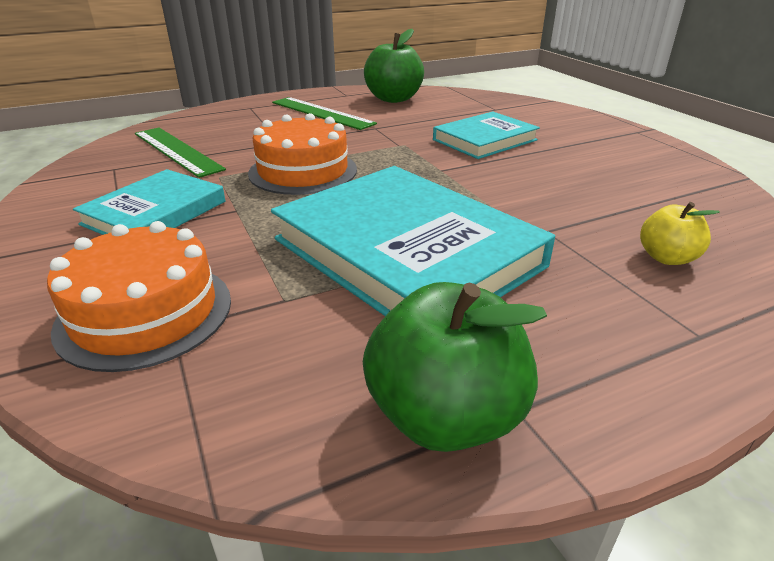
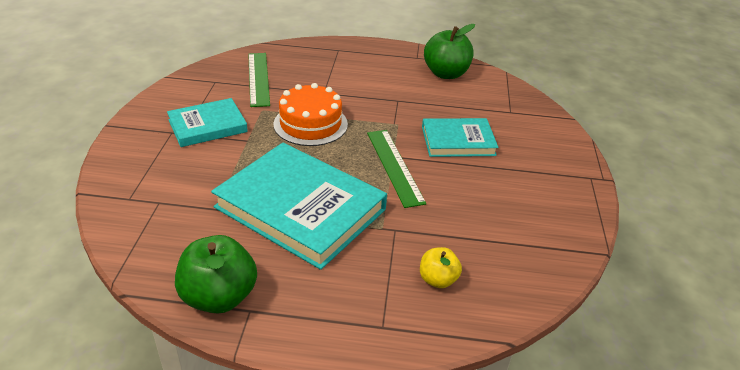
camera: 30 degrees right, 5 degrees up
orange cake [47,221,231,372] -> none
turquoise book [271,166,555,316] -> turquoise book turned 45 degrees counterclockwise [211,143,387,270]
green ruler [272,97,377,130] -> green ruler moved to [367,130,426,208]

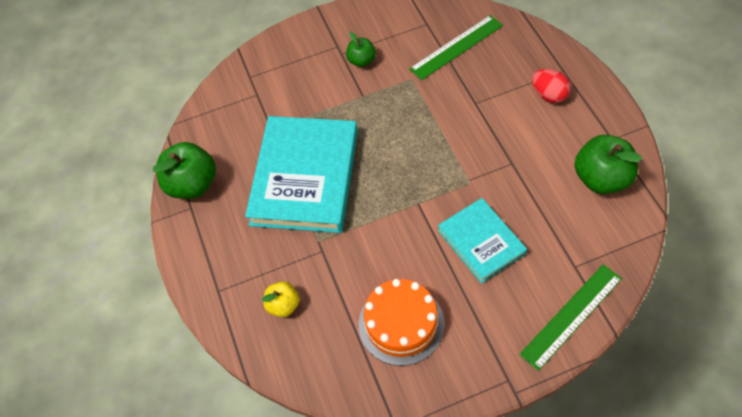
camera: 70 degrees right, 20 degrees up
turquoise book [167,98,248,147] -> green apple [346,32,376,67]
orange cake [274,83,348,146] -> orange cake moved to [358,279,445,366]
green ruler [367,130,426,208] -> green ruler moved to [519,264,622,371]
none -> red egg [532,69,571,103]

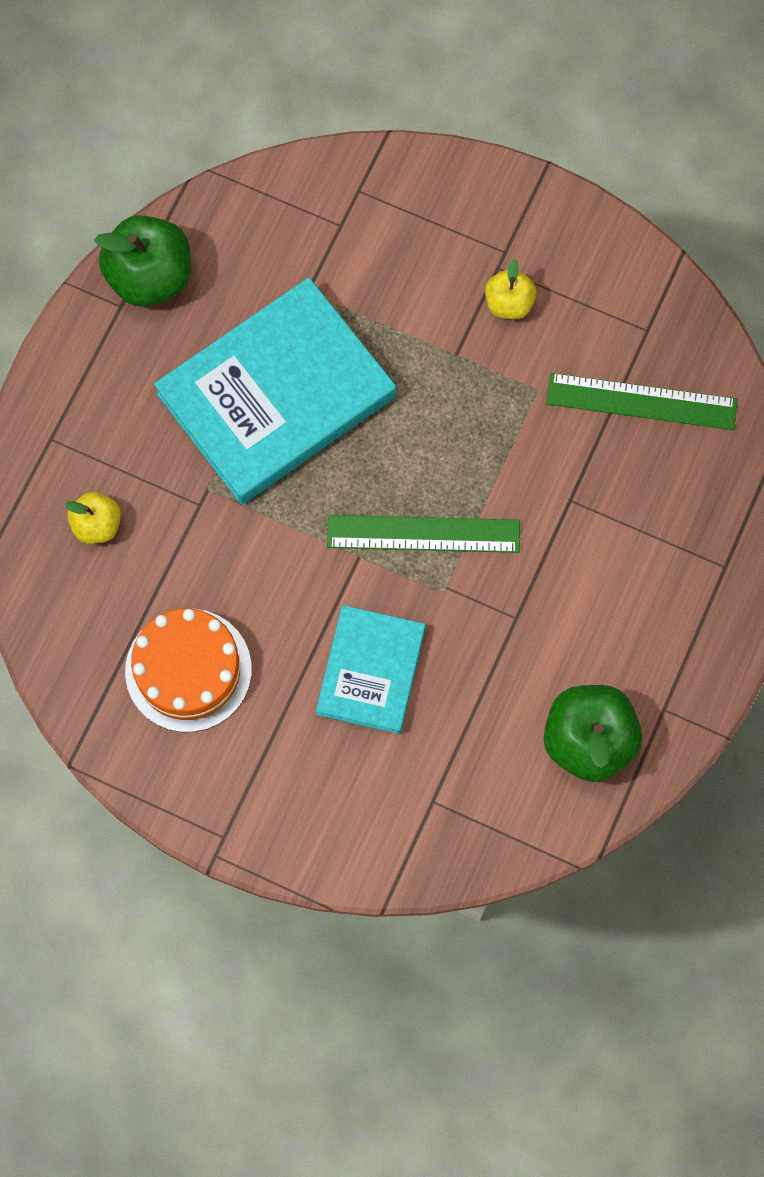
camera: 40 degrees right, 15 degrees up
green apple [346,32,376,67] -> yellow apple [485,259,537,319]
green ruler [519,264,622,371] -> green ruler moved to [327,515,520,553]
red egg [532,69,571,103] -> none

